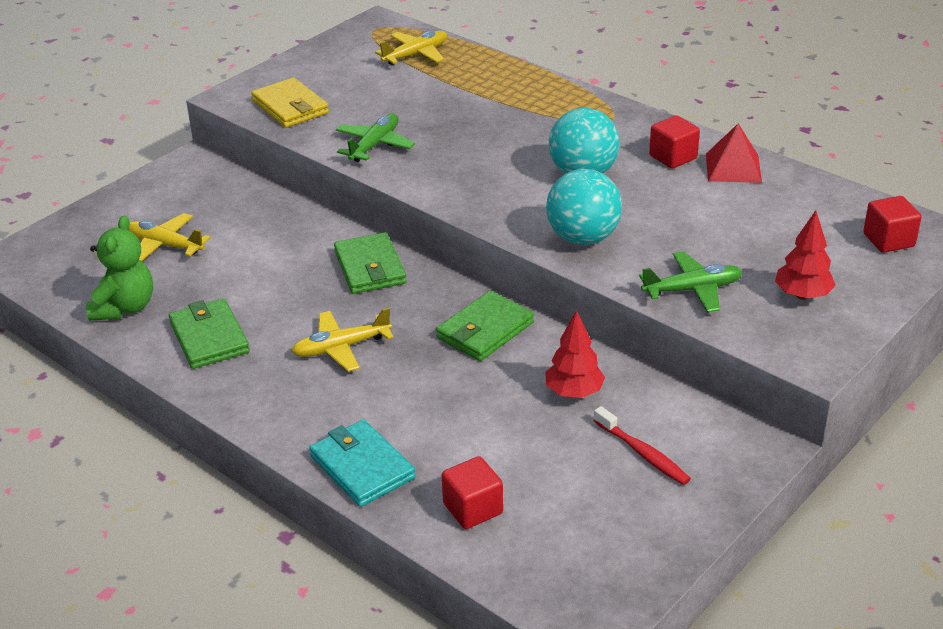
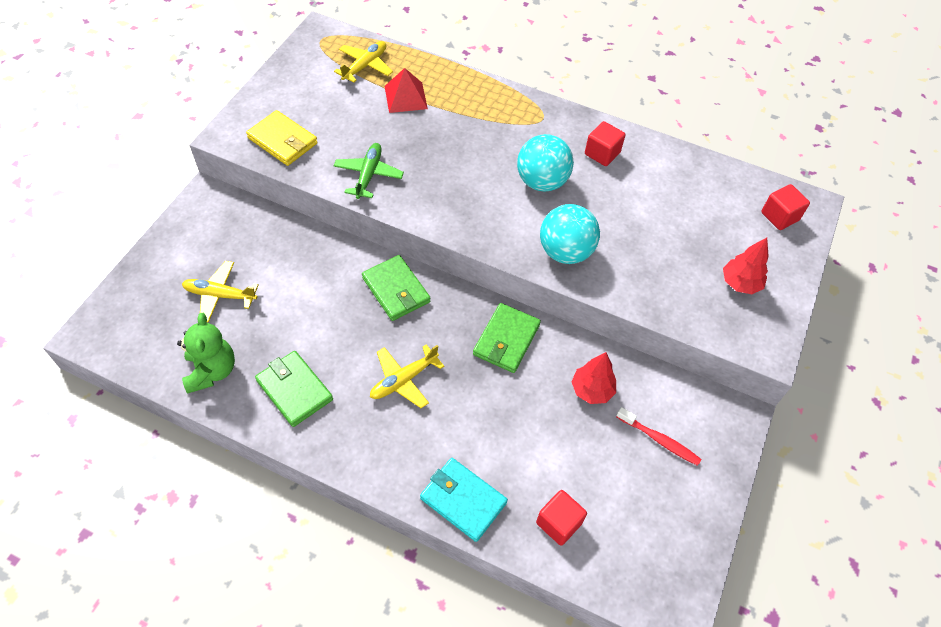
camera: 20 degrees left, 20 degrees up
green plane [639,251,743,312] -> none
red pyramid [706,123,762,183] -> red pyramid moved to [385,68,428,113]

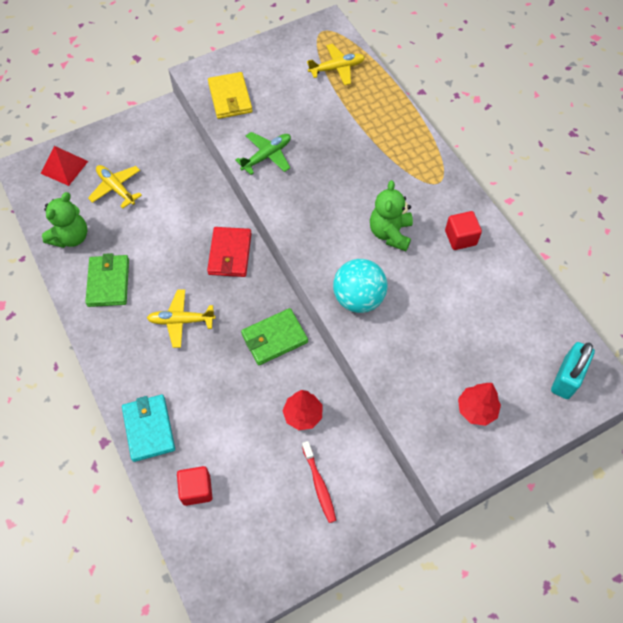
camera: 40 degrees right, 5 degrees up
green wallet [362,255,430,321] -> red wallet [207,227,252,277]
red pyramid [385,68,428,113] -> red pyramid moved to [41,146,88,186]
turquoise ball [517,134,574,191] -> green teddy bear [370,180,413,251]
red cube [761,184,810,230] -> turquoise padlock [551,342,595,399]

